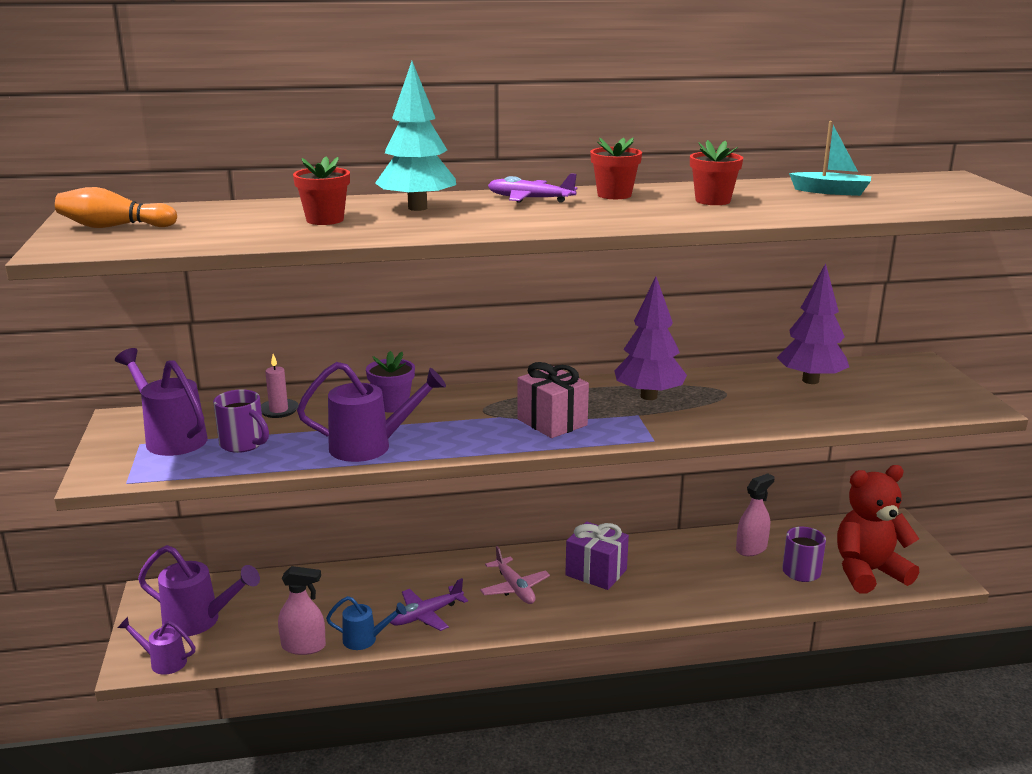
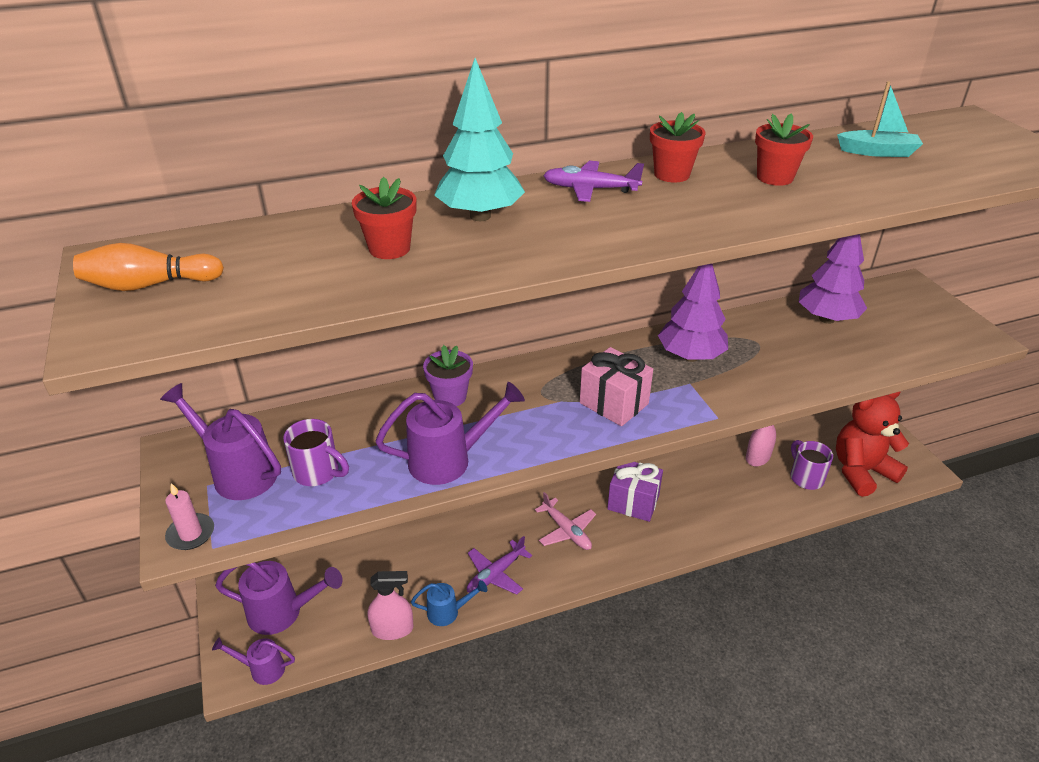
camera: 10 degrees left, 15 degrees up
pink candle [261,354,299,418] -> pink candle moved to [165,483,214,550]

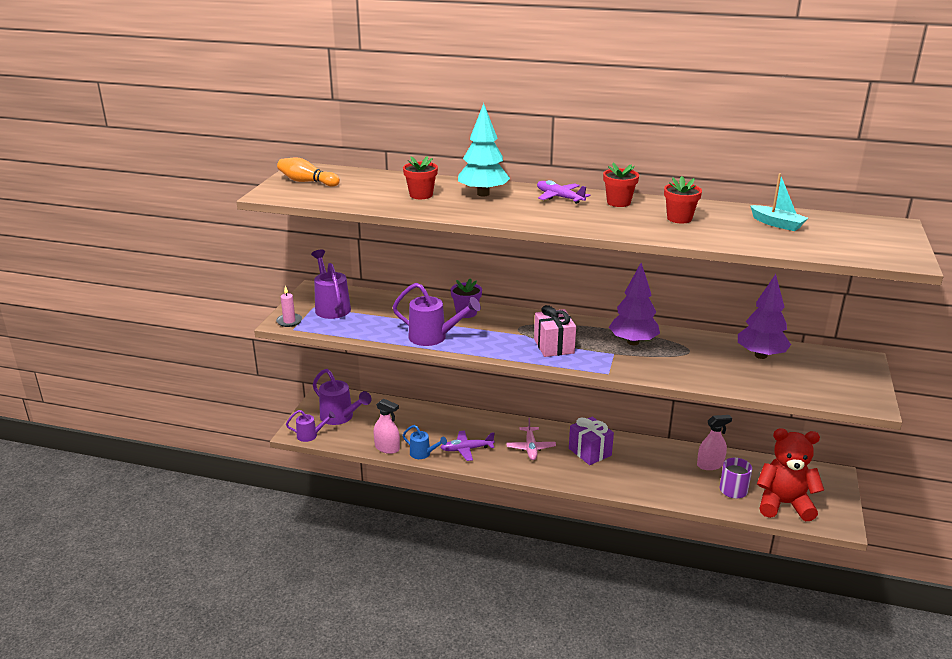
camera: 35 degrees right, 10 degrees down
purple watering can [212,637,295,685] -> purple watering can turned 135 degrees clockwise [286,410,335,442]
purple mug [283,419,349,486] -> none

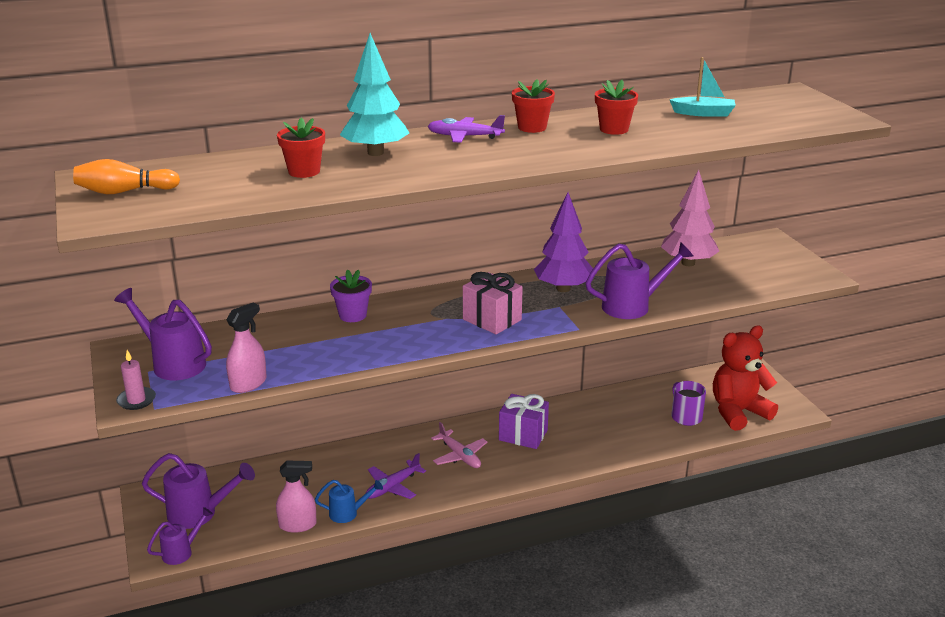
camera: 35 degrees left, 0 degrees up
purple watering can [393,283,481,346] -> purple watering can moved to [585,242,693,319]
pink spray bottle [697,415,732,470] -> pink spray bottle moved to [226,302,267,393]
purple tree [738,274,791,359] -> pink tree [661,170,719,266]

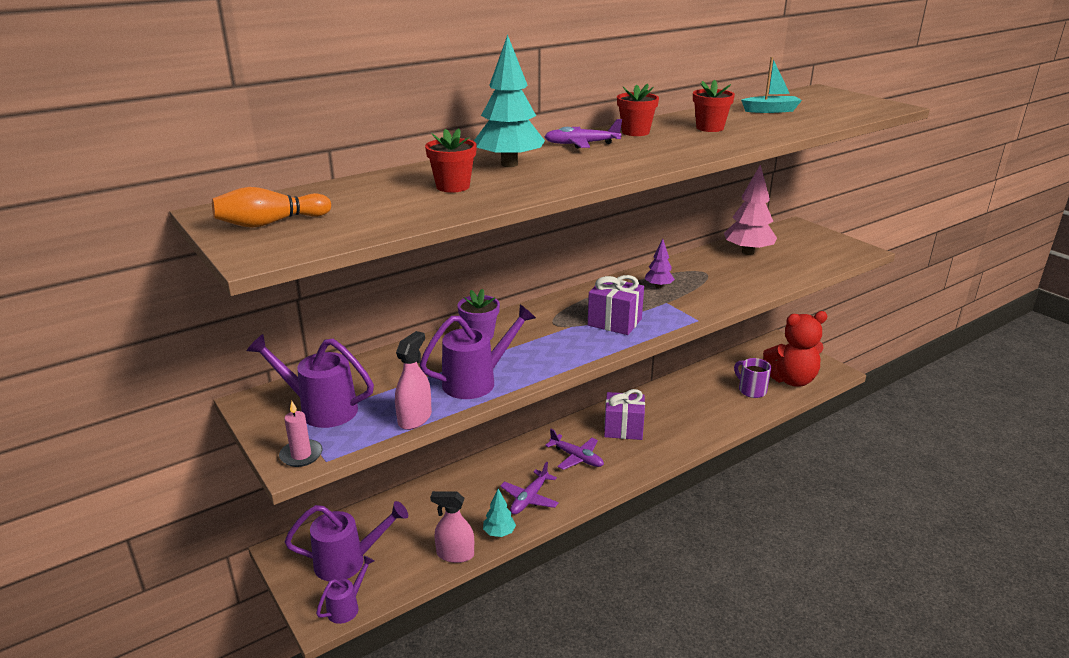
camera: 15 degrees left, 0 degrees up
pink spray bottle [276,460,317,533] -> pink spray bottle turned 150 degrees counterclockwise [430,491,474,563]
blue watering can [315,480,383,523] -> turquoise tree [483,489,516,537]
pink plane [431,422,487,468] -> purple plane [545,429,604,470]
pink gift [463,272,523,334] -> purple gift [588,275,644,335]
purple tree [534,192,593,292] -> purple tree [645,239,675,288], size x0.53
purple watering can [585,242,693,319] -> purple watering can moved to [420,304,536,399]
red teddy bear [713,325,778,431] -> red teddy bear turned 150 degrees counterclockwise [762,311,828,387]

